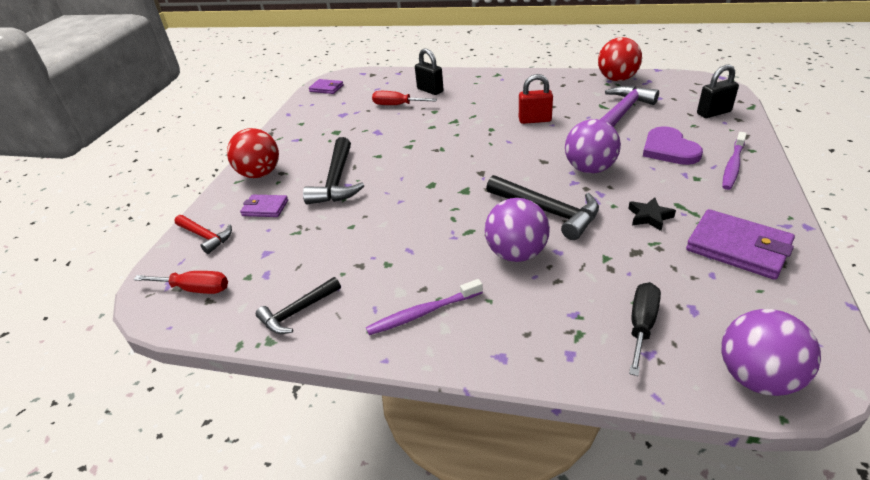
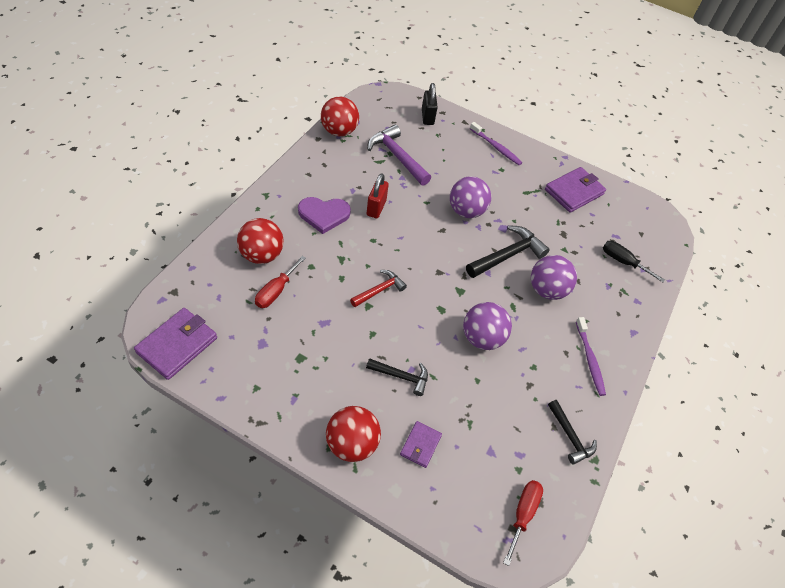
camera: 85 degrees left, 15 degrees up
red hammer [175,215,232,254] -> red hammer moved to [350,270,407,307]
black hammer [303,137,365,204] -> black hammer [366,358,428,396], size x0.62
purple wallet [309,79,344,94] -> purple wallet [134,308,217,380], size x1.75
black padlock [415,48,444,95] -> red ball [237,218,284,264]
black star [628,197,676,231] -> none
purple heart [643,126,703,165] -> purple heart moved to [298,197,351,234]
purple ball [721,309,821,396] -> purple ball moved to [463,302,512,350]

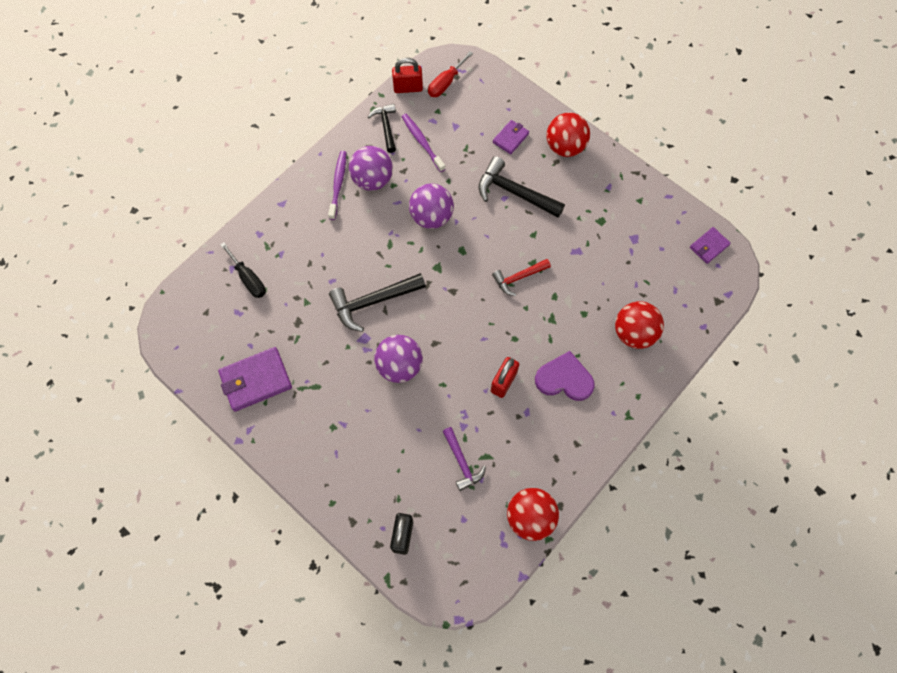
camera: 160 degrees left, 15 degrees up
purple wallet [134,308,217,380] -> purple wallet [690,227,731,264], size x0.57
red screwdriver [255,256,306,308] -> none
black hammer [366,358,428,396] -> black hammer [478,156,565,218], size x1.61
purple hammer [368,125,431,186] -> purple hammer [442,427,486,491], size x0.62
purple toothbrush [470,122,522,165] -> purple toothbrush moved to [401,114,445,172]
purple ball [531,255,577,300] -> purple ball moved to [349,146,393,191]
none -> red padlock [392,58,423,93]

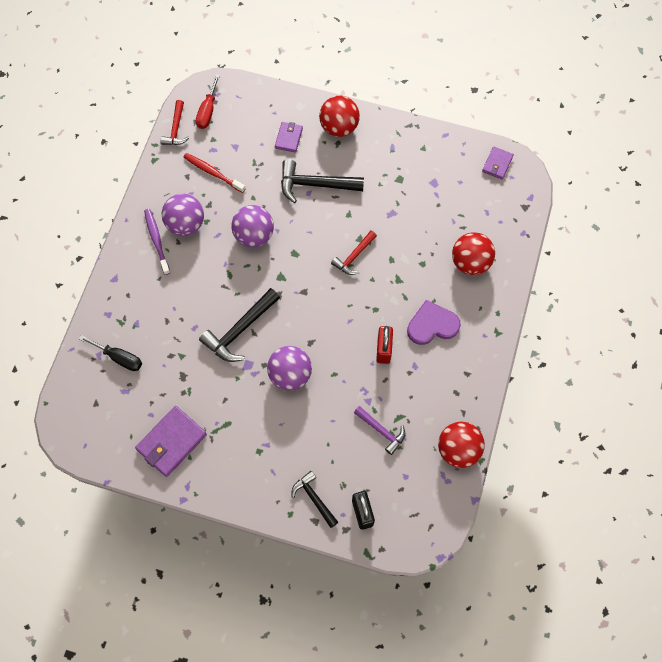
camera: 25 degrees left, 0 degrees up
black hammer [368,104,396,153] -> black hammer moved to [292,471,338,528]
red padlock [392,58,423,93] -> red hammer [160,100,189,145]
purple toothbrush [401,114,445,172] -> red toothbrush [184,153,246,193]

